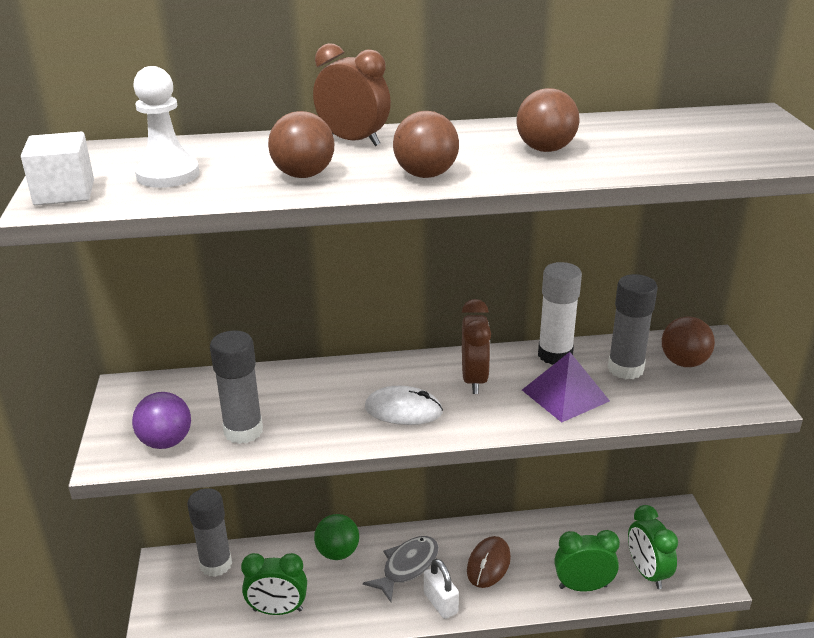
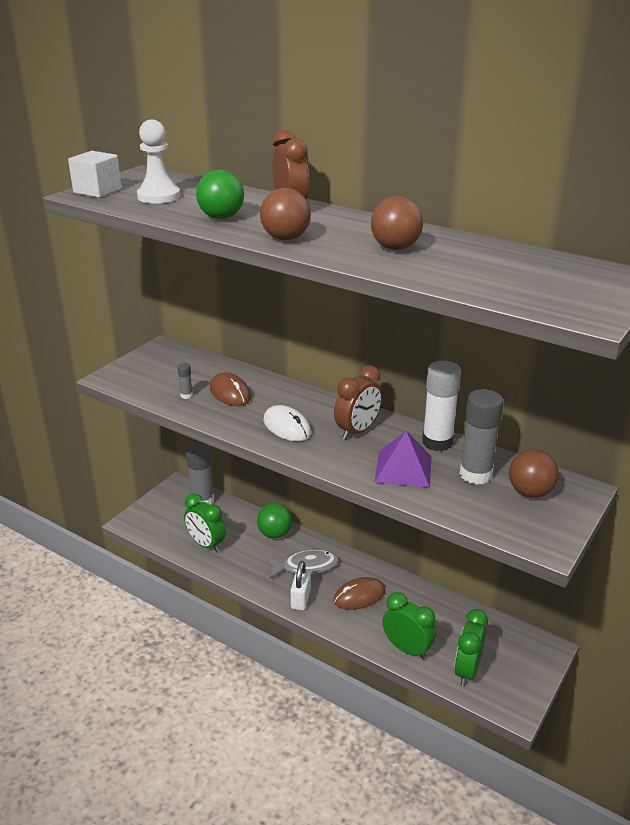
camera: 40 degrees right, 0 degrees up
purple ball [132,392,191,449] -> none
grey glue stick [210,330,263,444] -> grey glue stick [177,363,193,399], size x0.44
brown ball [268,111,334,178] -> green ball [196,170,244,219]
none -> brown mouse [210,372,251,406]

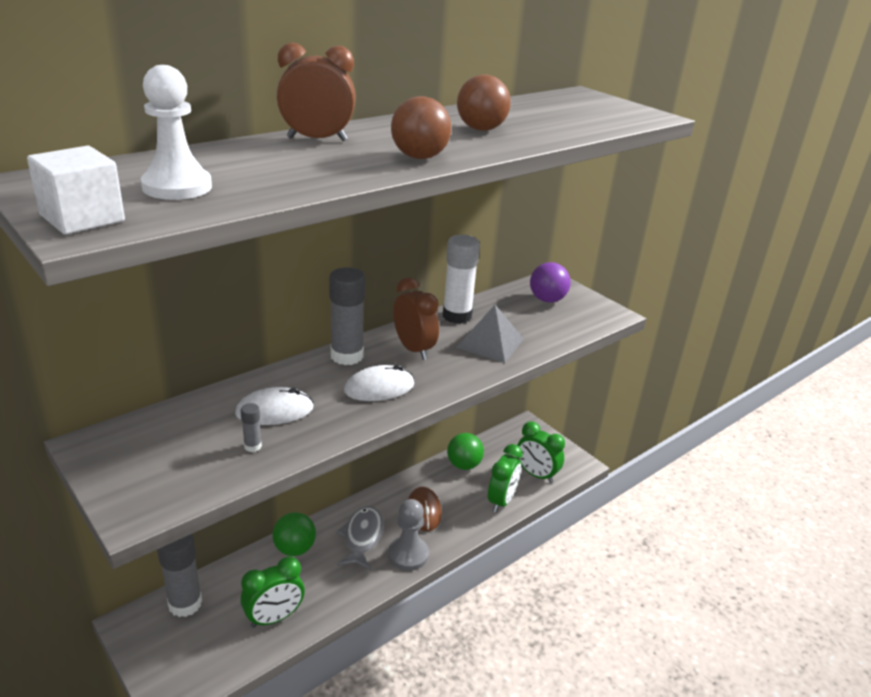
camera: 75 degrees left, 0 degrees up
green ball [196,170,244,219] -> green ball moved to [447,433,484,470]
brown mouse [210,372,251,406] -> white mouse [235,387,314,425]
white padlock [291,561,311,611] -> grey pawn [388,499,429,571]
purple pyramid [374,431,431,488] -> grey pyramid [456,305,524,363]
green clock [382,592,436,660] -> green clock turned 150 degrees clockwise [488,444,523,513]
grey glue stick [459,389,504,485] -> grey glue stick moved to [329,267,366,365]
brown ball [509,449,559,498] -> purple ball [530,262,571,303]

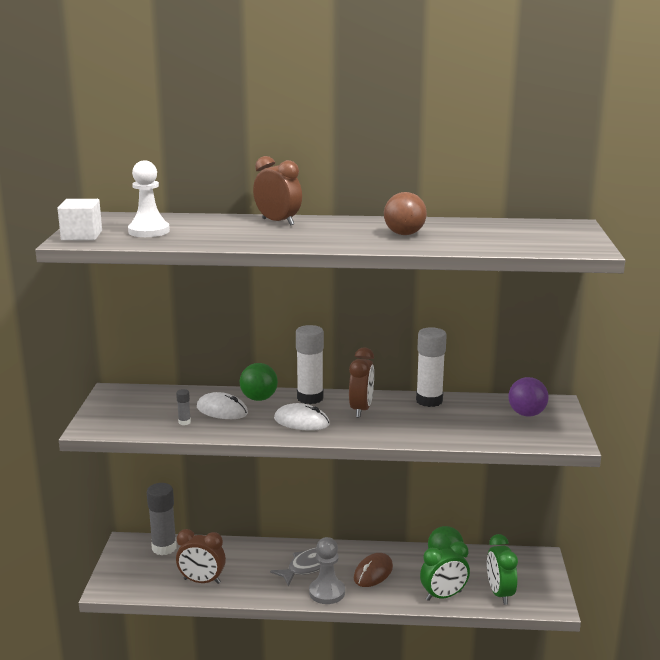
camera: 45 degrees right, 10 degrees down
green clock [241,556,305,628] -> brown clock [176,529,226,584]
green ball [272,512,316,556] -> green ball moved to [240,363,278,401]
grey glue stick [329,267,366,365] -> white glue stick [296,325,324,404]
brown ball [391,96,451,159] -> none
grey pyramid [456,305,524,363] -> none

